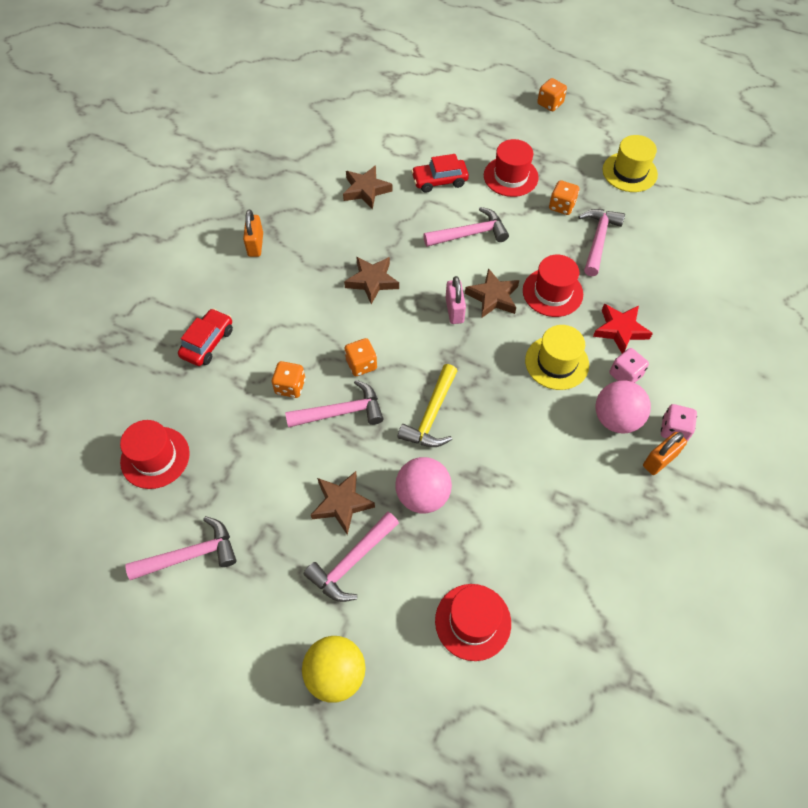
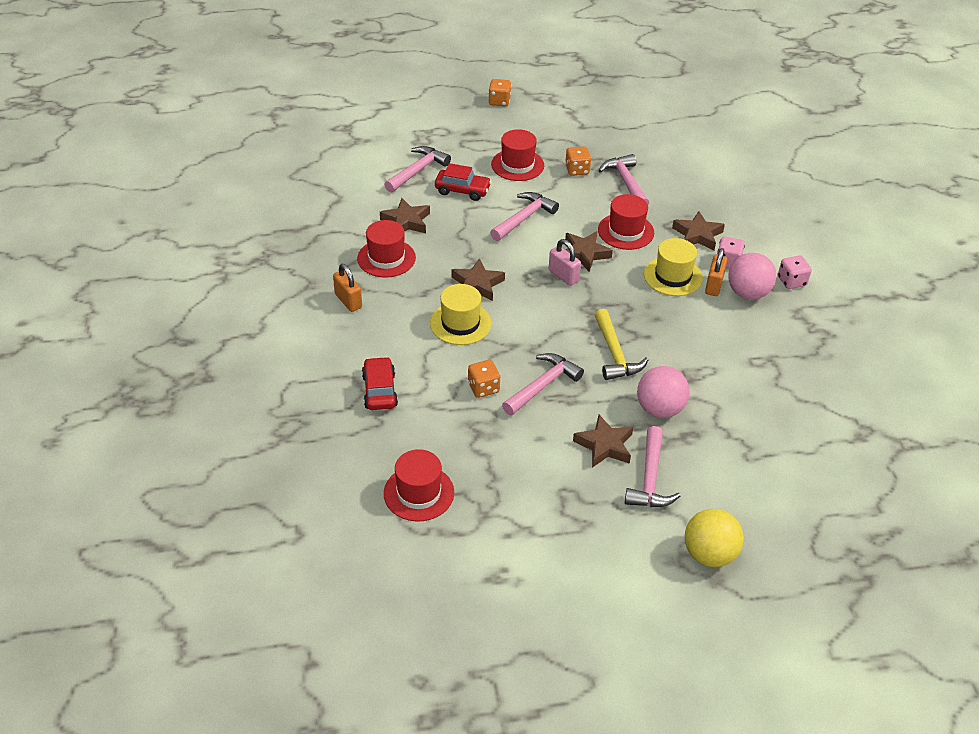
camera: 35 degrees left, 15 degrees down
pink hammer [125,516,236,580] -> pink hammer moved to [384,146,451,193]
orange dice [345,338,377,376] -> none
red car [411,154,469,193] -> red car turned 120 degrees counterclockwise [435,163,492,201]
red hat [435,584,511,661] -> red hat moved to [357,220,416,278]
red star [593,304,653,353] -> brown star [672,211,725,250]
yellow hat [602,135,658,192] -> yellow hat moved to [430,284,492,345]
orange padlock [643,432,687,475] -> orange padlock moved to [705,248,727,296]

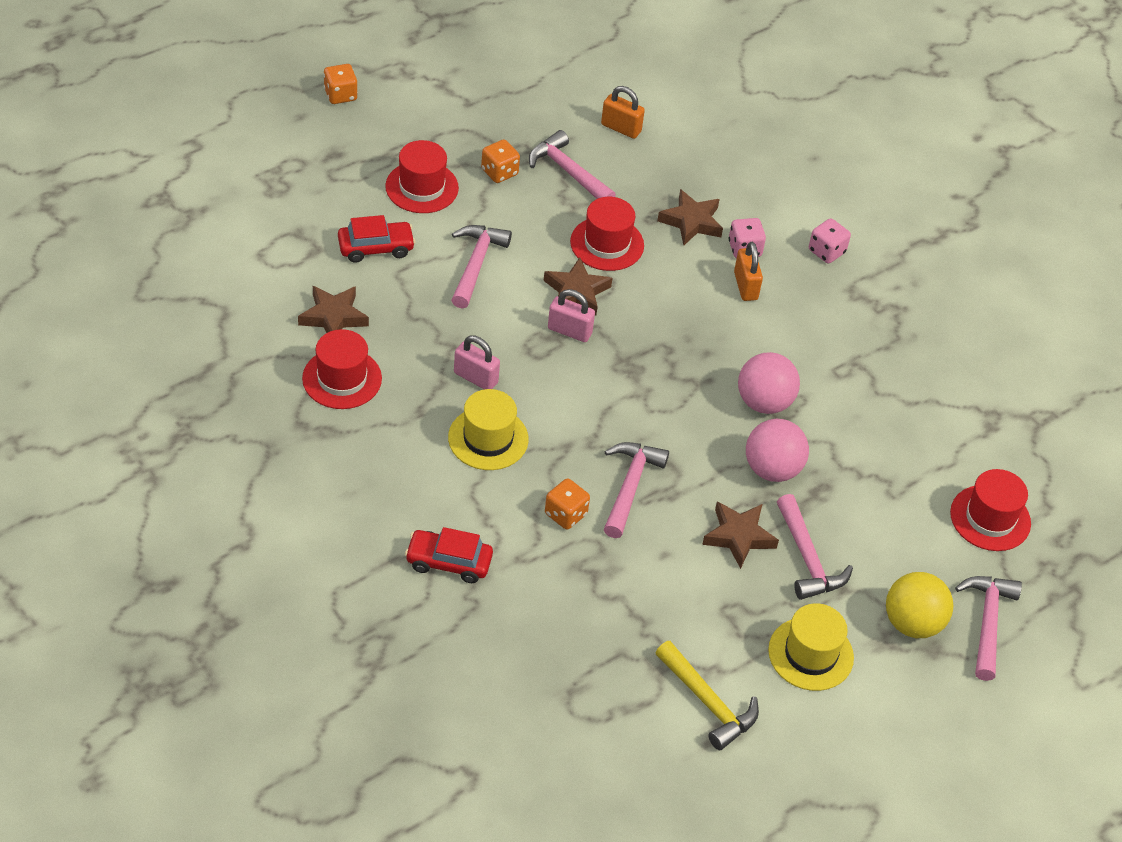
camera: 30 degrees left, 5 degrees up
orange padlock [333,264,362,312] -> orange padlock moved to [601,86,645,139]
red car [362,357,398,410] -> red car turned 45 degrees counterclockwise [405,527,493,583]
pink hammer [384,146,451,193] -> pink hammer moved to [955,576,1022,681]
red hat [384,449,454,522] -> red hat moved to [950,469,1031,551]
brown star [452,258,505,301] -> pink padlock [454,336,500,389]
yellow hammer [595,309,649,380] -> yellow hammer moved to [655,641,759,750]
yellow hat [644,238,703,296] -> yellow hat moved to [768,603,854,691]
pink ball [728,253,776,299] -> pink ball moved to [738,352,800,414]

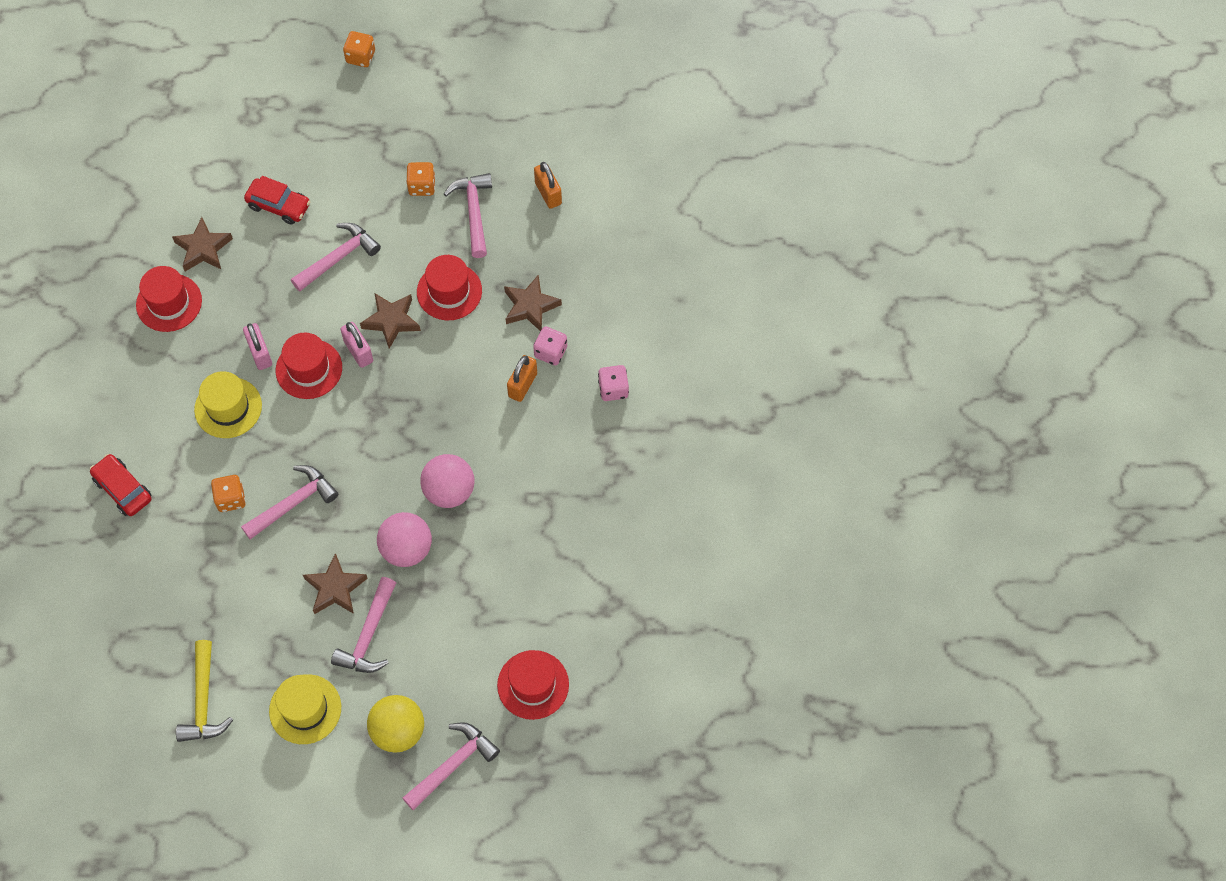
camera: 40 degrees right, 15 degrees up
red hat [385,140,459,213] -> red hat moved to [276,333,342,399]

